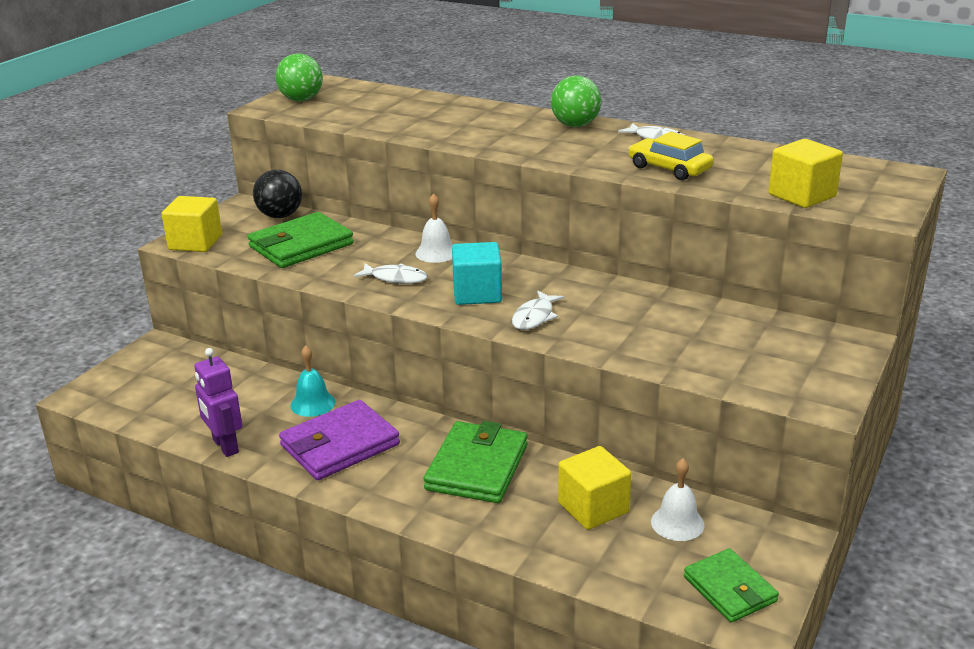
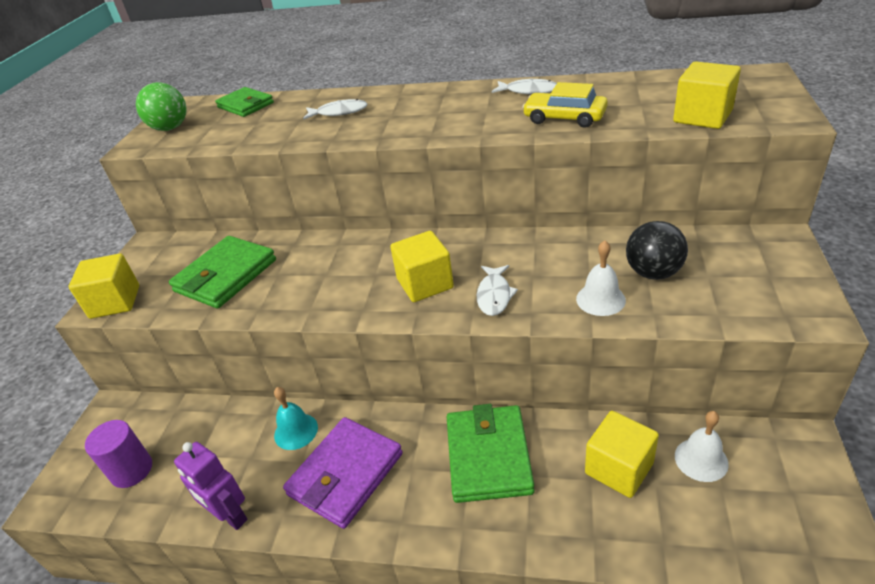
camera: 15 degrees left, 10 degrees up
black ball [253,170,302,218] -> black ball moved to [626,221,688,280]
white fish [354,263,428,284] -> white fish moved to [303,99,368,120]
white bell [415,193,453,263] -> white bell moved to [576,240,626,316]
turquoise cube [452,242,502,305] -> yellow cube [390,231,454,302]
green ball [551,75,602,127] -> none
green wallet [684,548,779,623] -> green wallet moved to [215,87,274,117]
none -> purple cylinder [85,420,152,488]

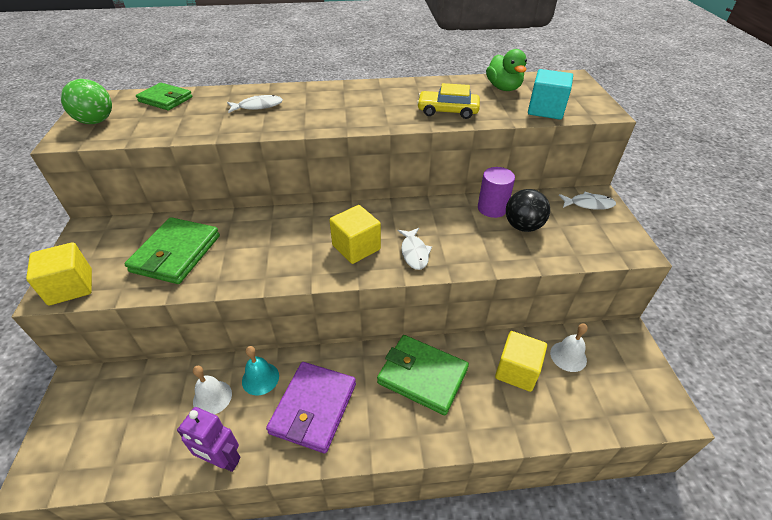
camera: 20 degrees left, 5 degrees up
purple cylinder [85,420,152,488] -> purple cylinder moved to [478,167,515,218]
green wallet [447,404,535,503] -> green wallet turned 45 degrees counterclockwise [377,335,469,415]
white fish [492,78,557,94] -> white fish moved to [559,192,616,210]
white bell [576,240,626,316] -> white bell moved to [193,366,232,415]
yellow cube [673,62,741,129] -> turquoise cube [528,69,573,119]
none -> green duck [486,49,527,91]

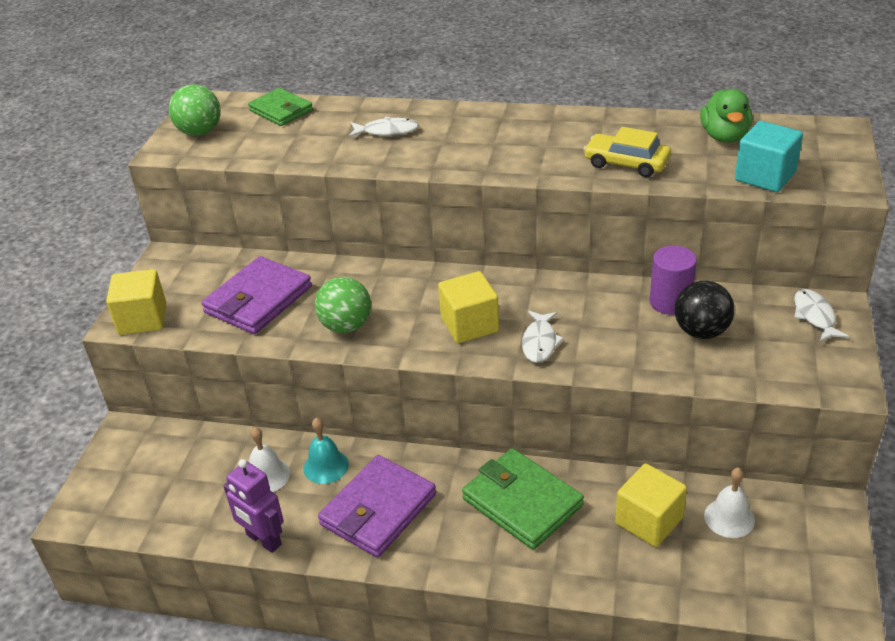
camera: 20 degrees right, 5 degrees down
green wallet [125,217,220,284] -> purple wallet [202,256,312,334]
white fish [559,192,616,210] -> white fish turned 120 degrees counterclockwise [794,289,849,342]
none -> green ball [315,277,371,333]

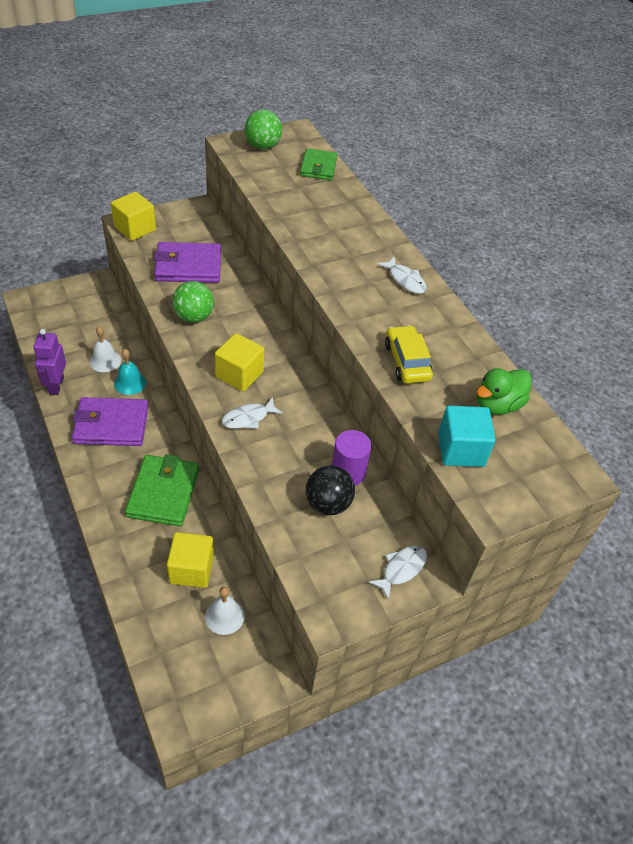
camera: 45 degrees right, 10 degrees up
white fish [349,117,419,137] -> white fish moved to [377,257,427,294]

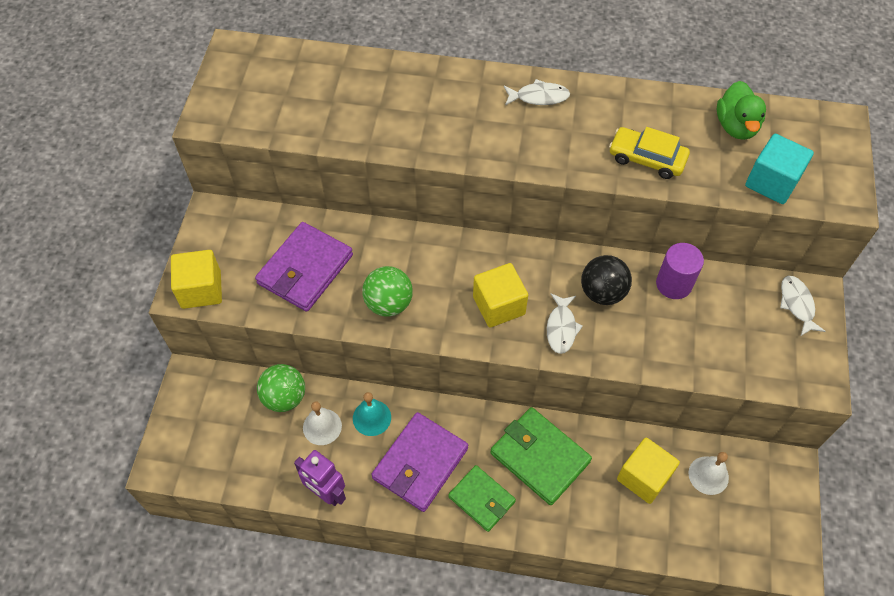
camera: 50 degrees left, 10 degrees up
green ball [245,110,282,150] -> green ball moved to [257,364,305,412]
green wallet [300,148,337,180] -> green wallet moved to [448,465,516,532]
black ball [306,465,355,515] -> black ball moved to [581,255,632,305]

